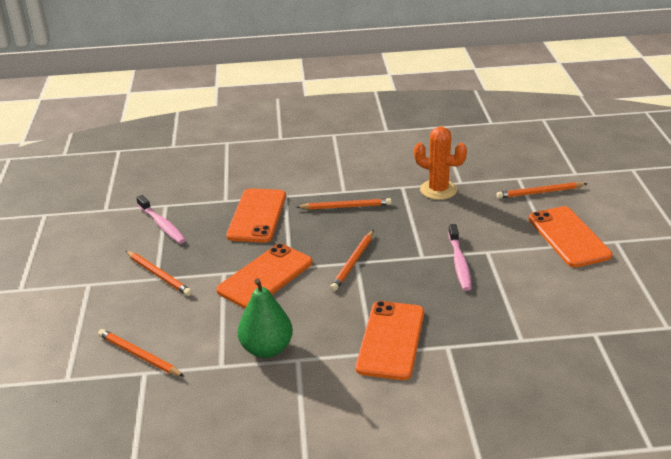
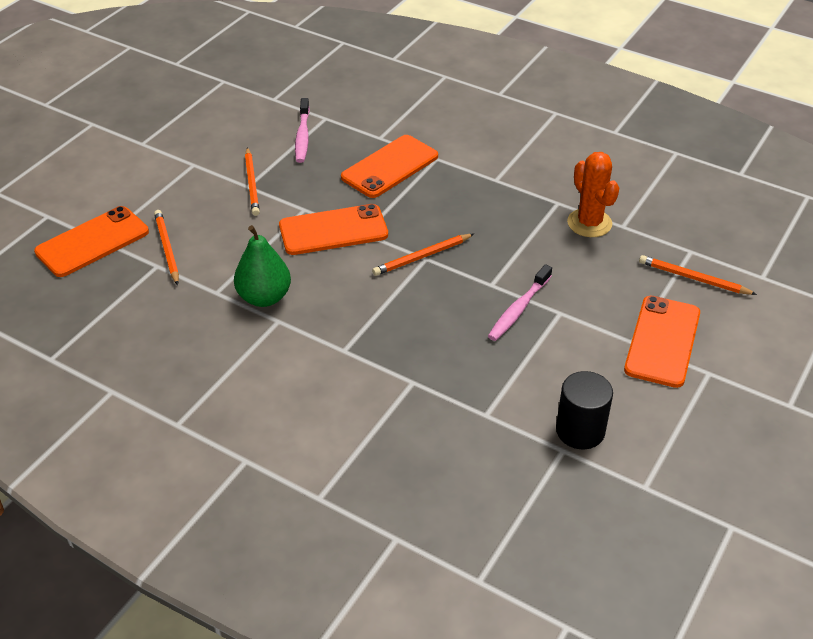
camera: 35 degrees right, 10 degrees up
orange pencil [297,198,392,210] -> none
orange phone [356,301,424,380] -> orange phone moved to [34,206,149,277]
none -> black cylinder [556,371,613,449]

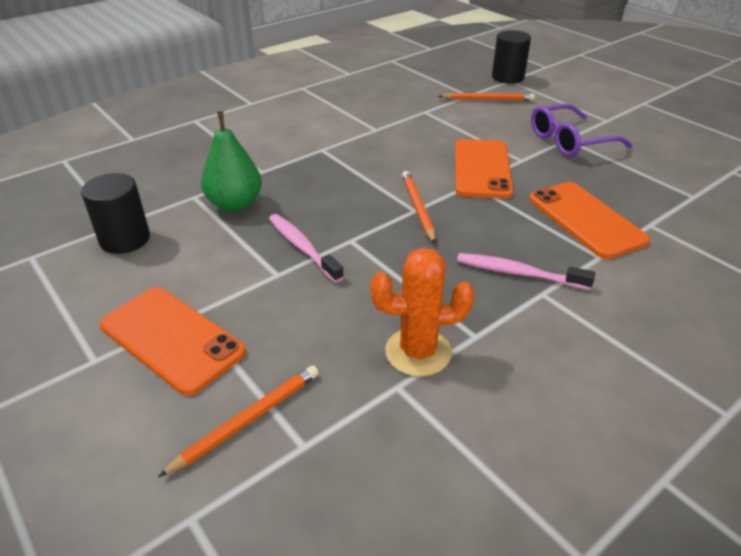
camera: 110 degrees right, 5 degrees down
orange phone [34,206,149,277] -> black cylinder [492,30,531,84]
green pear [234,225,291,307] -> green pear moved to [201,111,262,212]
orange pencil [245,147,260,216] -> purple glasses [531,104,633,157]
pink toothbrush [295,98,310,163] -> pink toothbrush moved to [457,253,595,290]

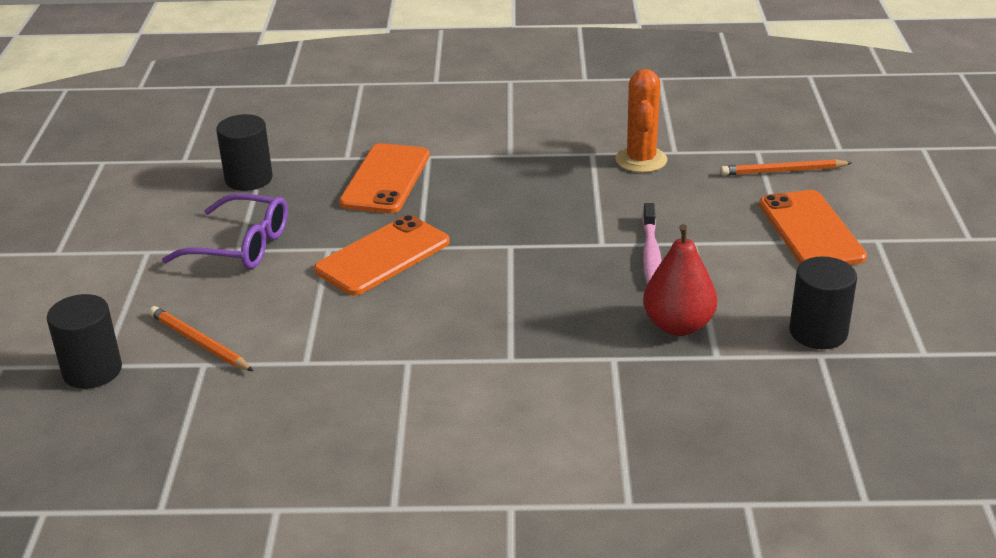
camera: 140 degrees left, 5 degrees down
green pear [201,111,262,212] -> red pear [643,224,717,336]
orange cactus [370,248,474,376] -> orange cactus turned 60 degrees clockwise [615,69,667,173]
orange pencil [402,171,436,244] -> none
pink toothbrush [457,253,595,290] -> none
none -> black cylinder [216,114,273,191]

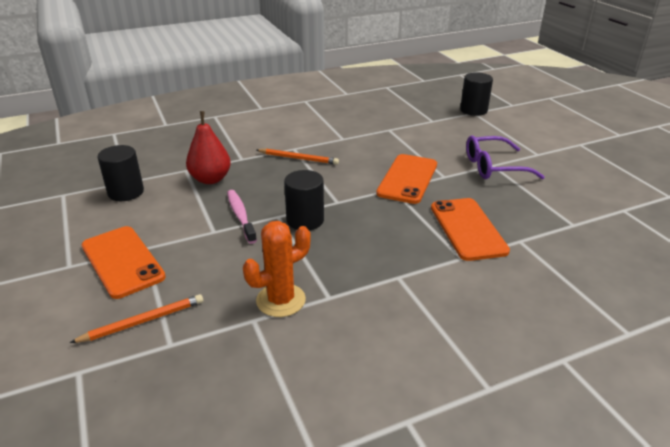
camera: 155 degrees right, 0 degrees up
orange pencil [149,306,253,371] -> orange pencil moved to [257,148,339,165]
black cylinder [216,114,273,191] -> black cylinder moved to [284,170,324,230]
orange cactus [615,69,667,173] -> orange cactus turned 75 degrees clockwise [243,221,311,317]

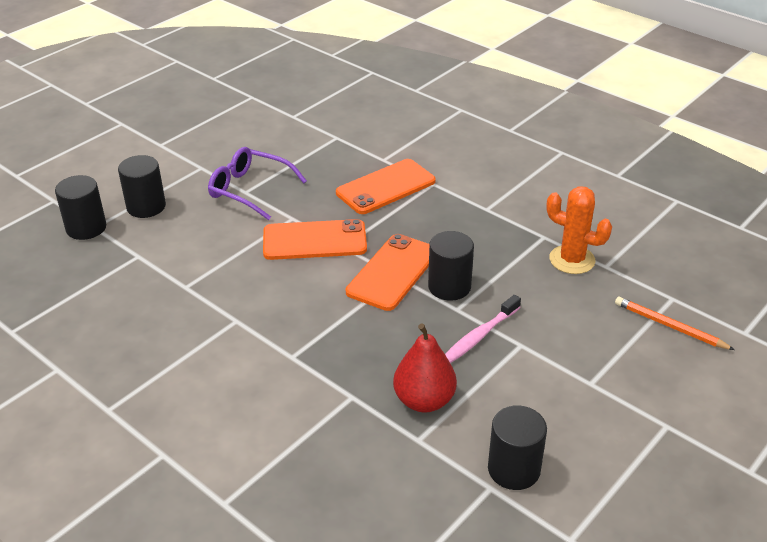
camera: 115 degrees left, 5 degrees up
orange phone [81,226,166,299] -> orange phone moved to [346,234,429,311]
orange pencil [257,148,339,165] -> none
purple glasses [466,135,545,179] -> purple glasses turned 150 degrees clockwise [208,147,307,220]
none -> black cylinder [118,155,166,218]

